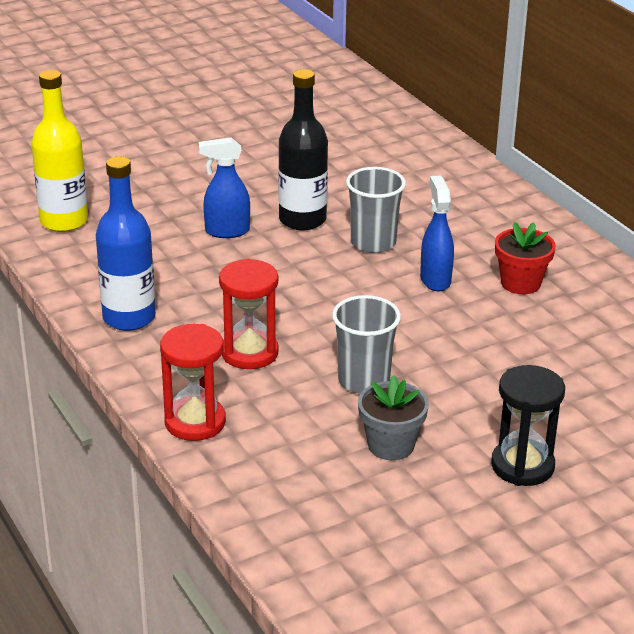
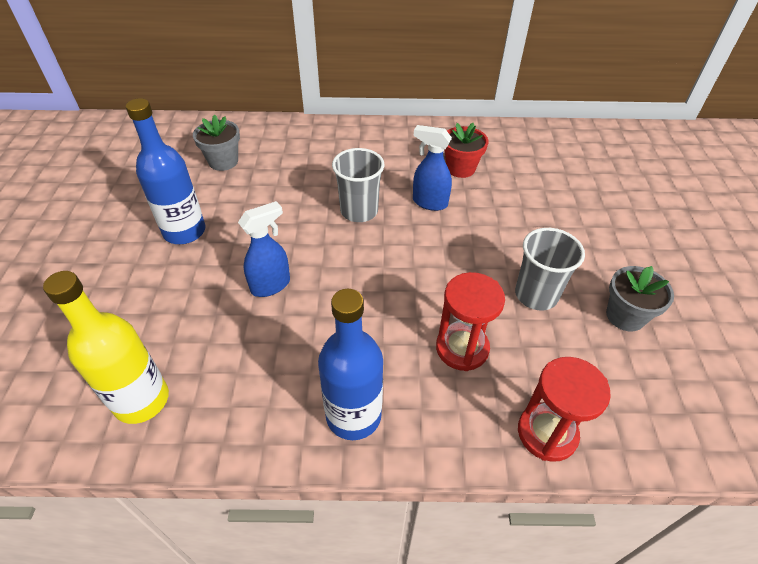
camera: 60 degrees left, 15 degrees up
blue spray bottle [199,137,250,238] -> blue spray bottle turned 150 degrees counterclockwise [238,201,290,297]
black bottle [278,69,328,230] -> none
black hourglass [491,365,565,486] -> none
none -> blue bottle [126,98,206,244]
none -> grey flower pot [193,114,240,171]

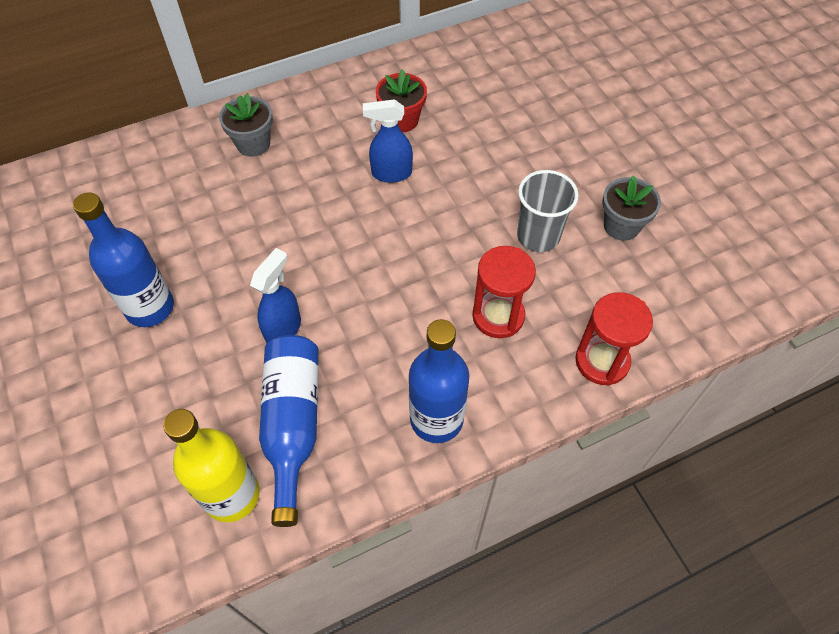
camera: 25 degrees left, 10 degrees up
grey flower pot [193,114,240,171] -> grey flower pot moved to [219,93,273,157]
grey cup [332,148,384,222] -> none
none -> blue bottle [259,335,319,527]

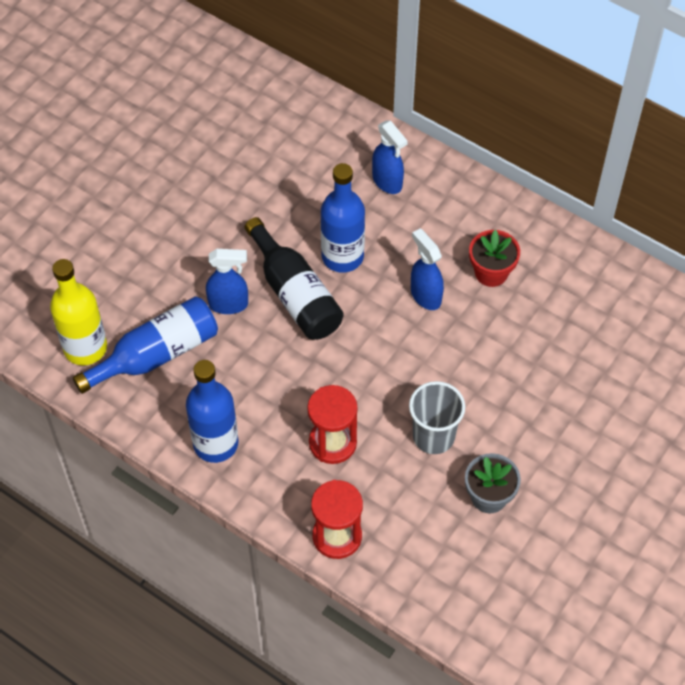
camera: 60 degrees right, 0 degrees up
blue bottle [73,192,174,327] -> blue bottle moved to [321,163,365,273]
grey flower pot [219,93,273,157] -> blue spray bottle [372,120,408,194]
none -> black bottle [245,217,344,340]

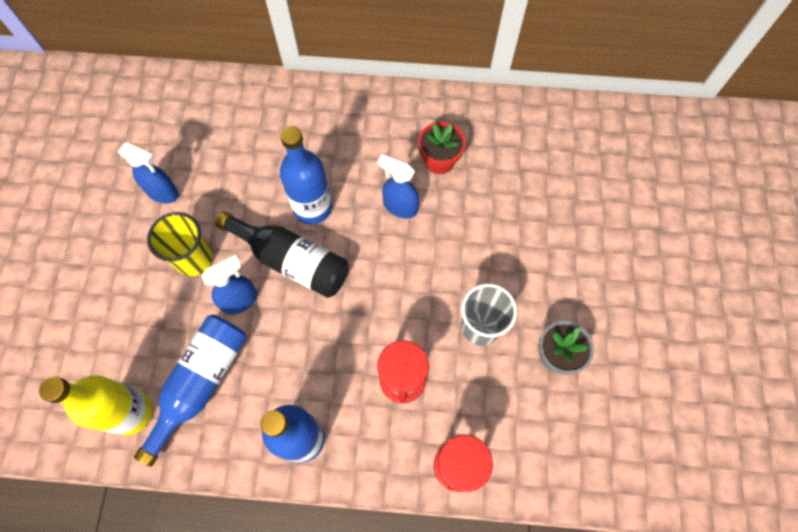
camera: 30 degrees left, 10 degrees up
blue spray bottle [372,120,408,194] -> blue spray bottle moved to [118,142,179,203]
none -> yellow cup [147,212,213,276]

